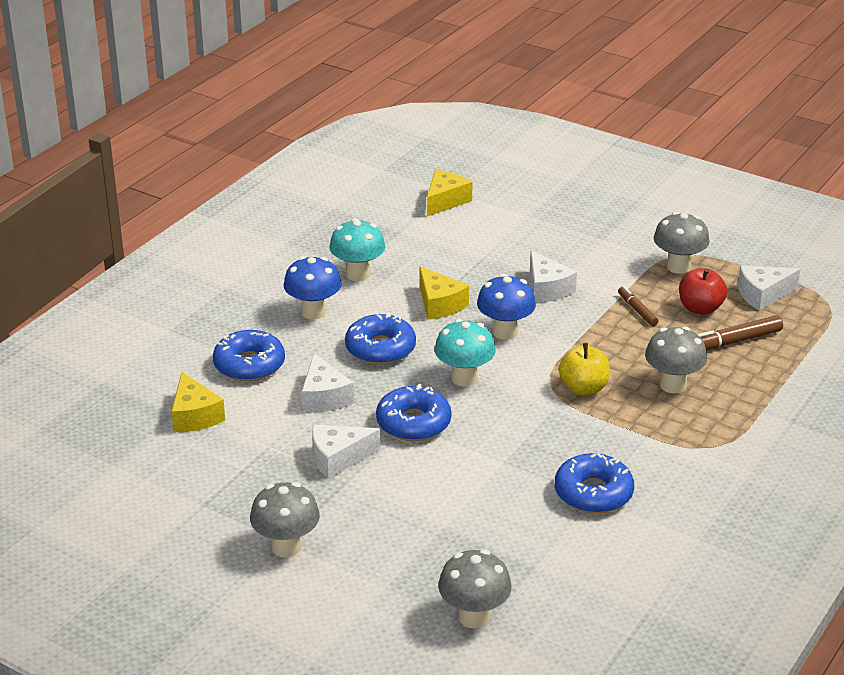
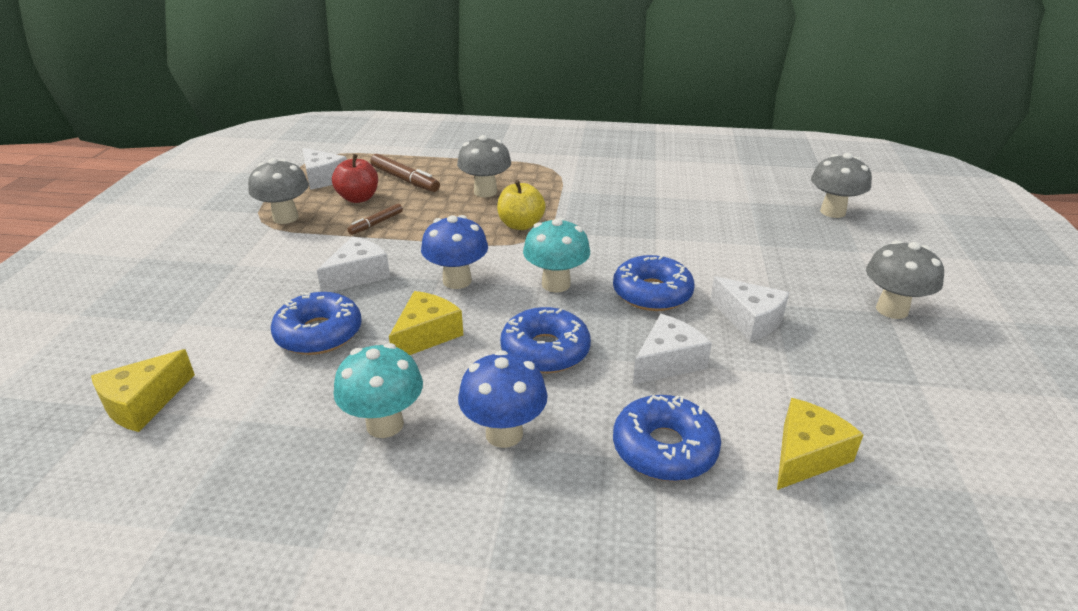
camera: 115 degrees left, 0 degrees up
yellow cheese [427,170,473,216] -> yellow cheese turned 60 degrees counterclockwise [91,349,195,432]
blue donut [555,453,634,513] -> blue donut moved to [271,292,362,355]

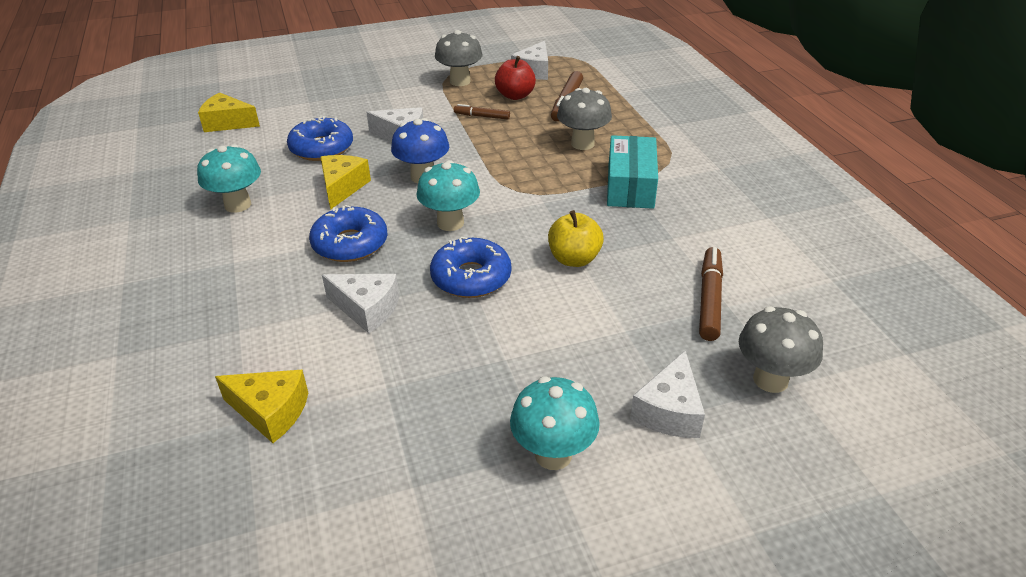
camera: 65 degrees right, 5 degrees up
yellow cheese [389,291,463,355] -> yellow cheese turned 90 degrees counterclockwise [320,155,371,210]
blue mushroom [458,350,548,448] -> none
yellow apple [497,180,546,230] -> yellow apple moved to [548,210,604,267]
blue donut [613,395,721,481] -> none
white cheese [710,276,789,342] -> white cheese moved to [630,350,705,438]
grey mushroom [866,240,944,319] -> turquoise mushroom [510,376,600,470]
none -> turquoise box [607,135,658,209]
none -> brown marker [699,247,723,341]

